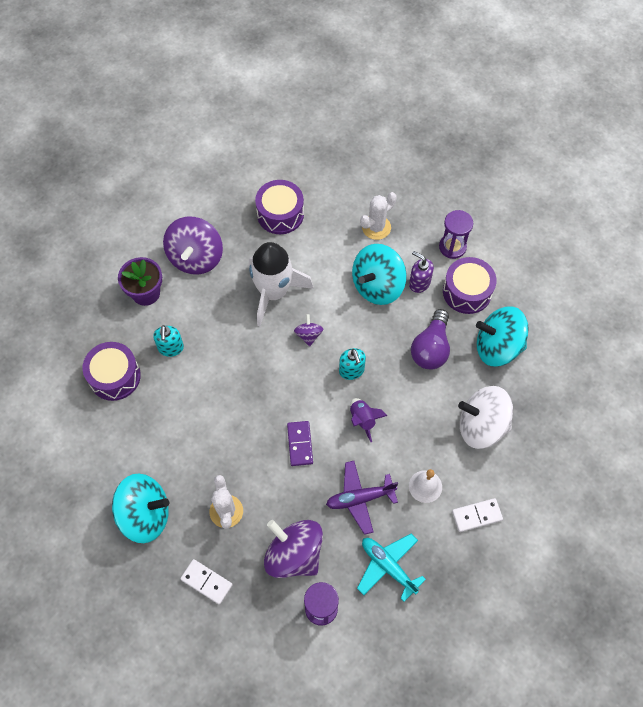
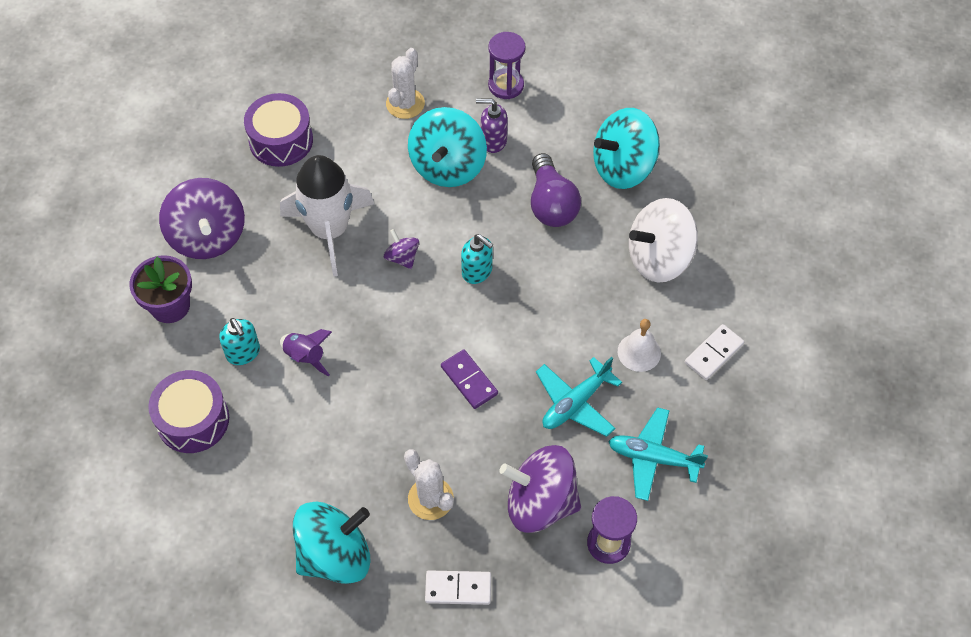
camera: 30 degrees left, 5 degrees down
purple plane [326,461,398,535] -> turquoise plane [536,357,622,437]
purple rocket [350,398,387,442] -> purple rocket moved to [280,329,332,376]
purple drum [443,257,497,314] -> none

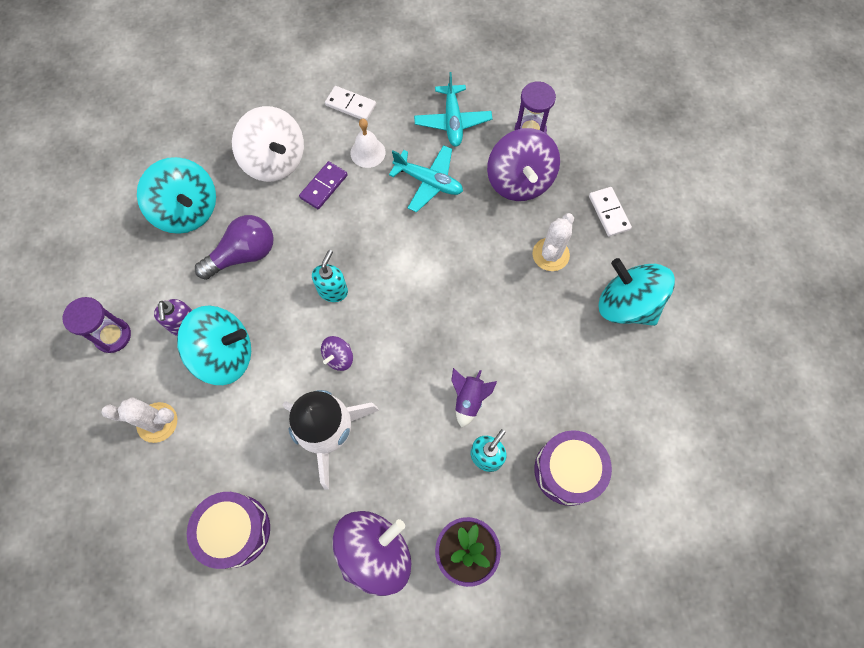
camera: 110 degrees left, 10 degrees up
purple domino [441,349,498,409] -> purple domino moved to [299,161,348,209]

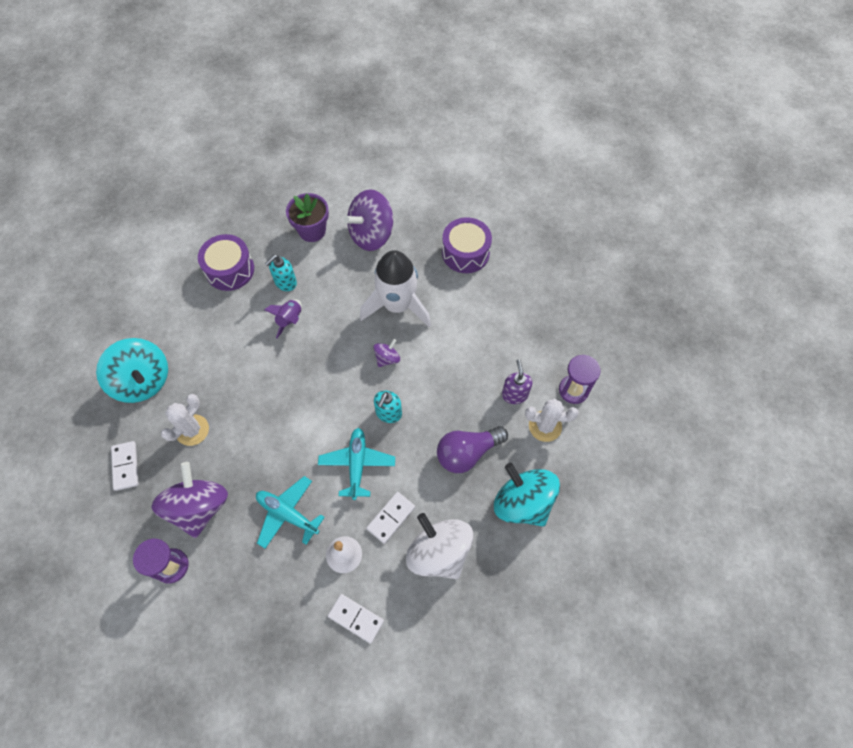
camera: 175 degrees left, 5 degrees down
white cactus [101,397,177,443] -> white cactus moved to [525,399,579,442]
turquoise spinning top [177,305,251,385] -> none
purple domino [299,161,348,209] -> white domino [367,492,415,544]
turquoise plane [414,72,492,147] -> turquoise plane moved to [318,428,395,500]

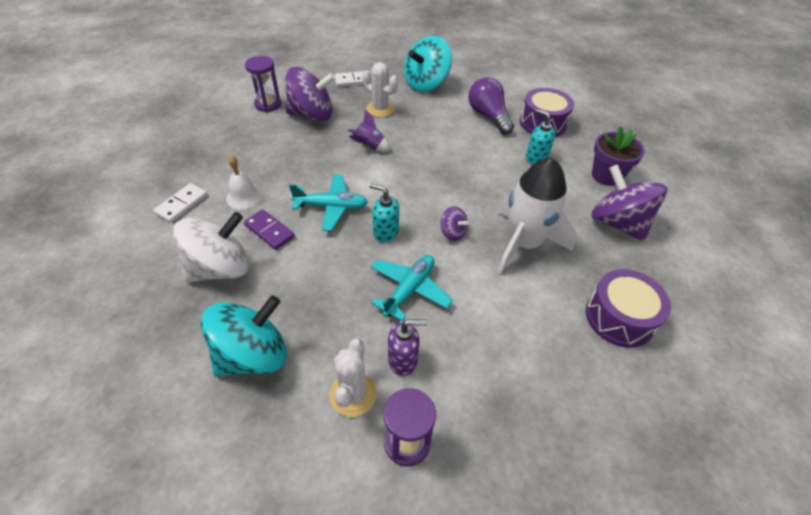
camera: 90 degrees right, 15 degrees down
turquoise plane [256,476,325,549] -> turquoise plane moved to [371,255,453,322]
purple rocket [264,299,302,338] -> purple rocket moved to [348,109,390,152]
white domino [367,492,415,544] -> purple domino [244,209,295,250]
purple light bulb [437,426,508,473] -> purple light bulb moved to [468,77,514,134]

